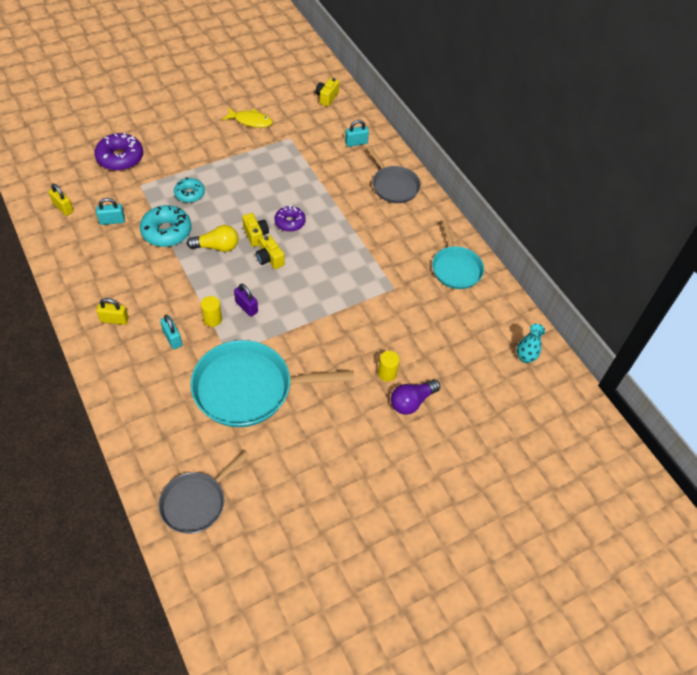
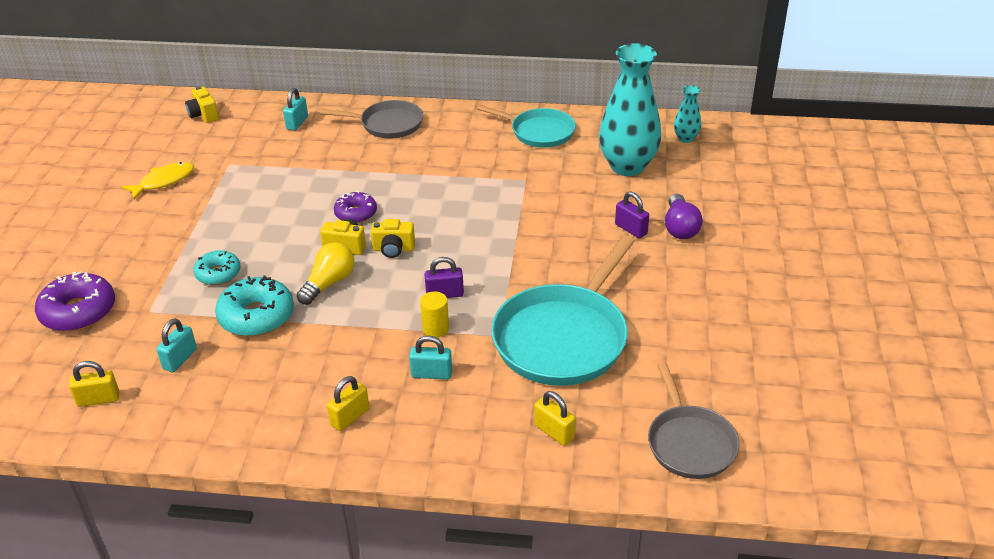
camera: 50 degrees left, 15 degrees down
yellow cylinder [378,351,400,382] -> purple padlock [615,192,649,238]
none -> yellow padlock [534,391,576,446]
none -> turquoise vase [599,43,661,176]

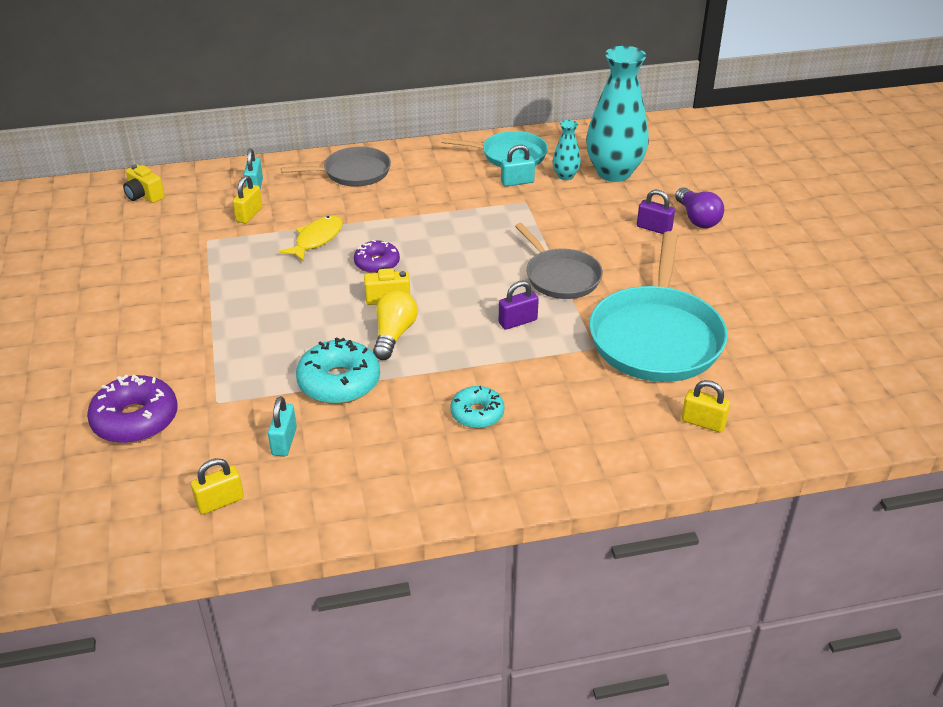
camera: 20 degrees left, 0 degrees up
yellow fish [121,162,194,200] -> yellow fish moved to [279,215,343,262]
turquoise donut [193,250,240,285] -> turquoise donut moved to [450,386,505,428]
yellow padlock [327,376,369,431] -> yellow padlock moved to [233,175,263,224]
yellow camera [371,219,415,258] -> none
turquoise padlock [409,336,452,379] -> turquoise padlock moved to [501,145,535,186]
yellow cylinder [420,291,449,338] -> none
grey pan [648,362,740,479] -> grey pan moved to [515,223,603,299]
turquoise vase [674,85,701,143] -> turquoise vase moved to [553,120,581,180]

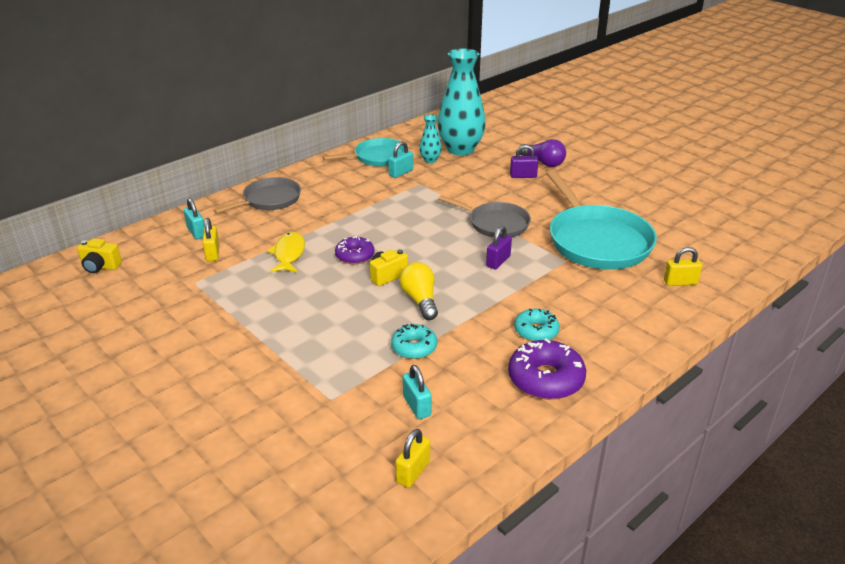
camera: 30 degrees left, 5 degrees down
purple donut [87,375,178,443] -> purple donut moved to [508,338,586,400]
turquoise donut [296,337,380,404] -> turquoise donut [391,324,437,359], size x0.63

